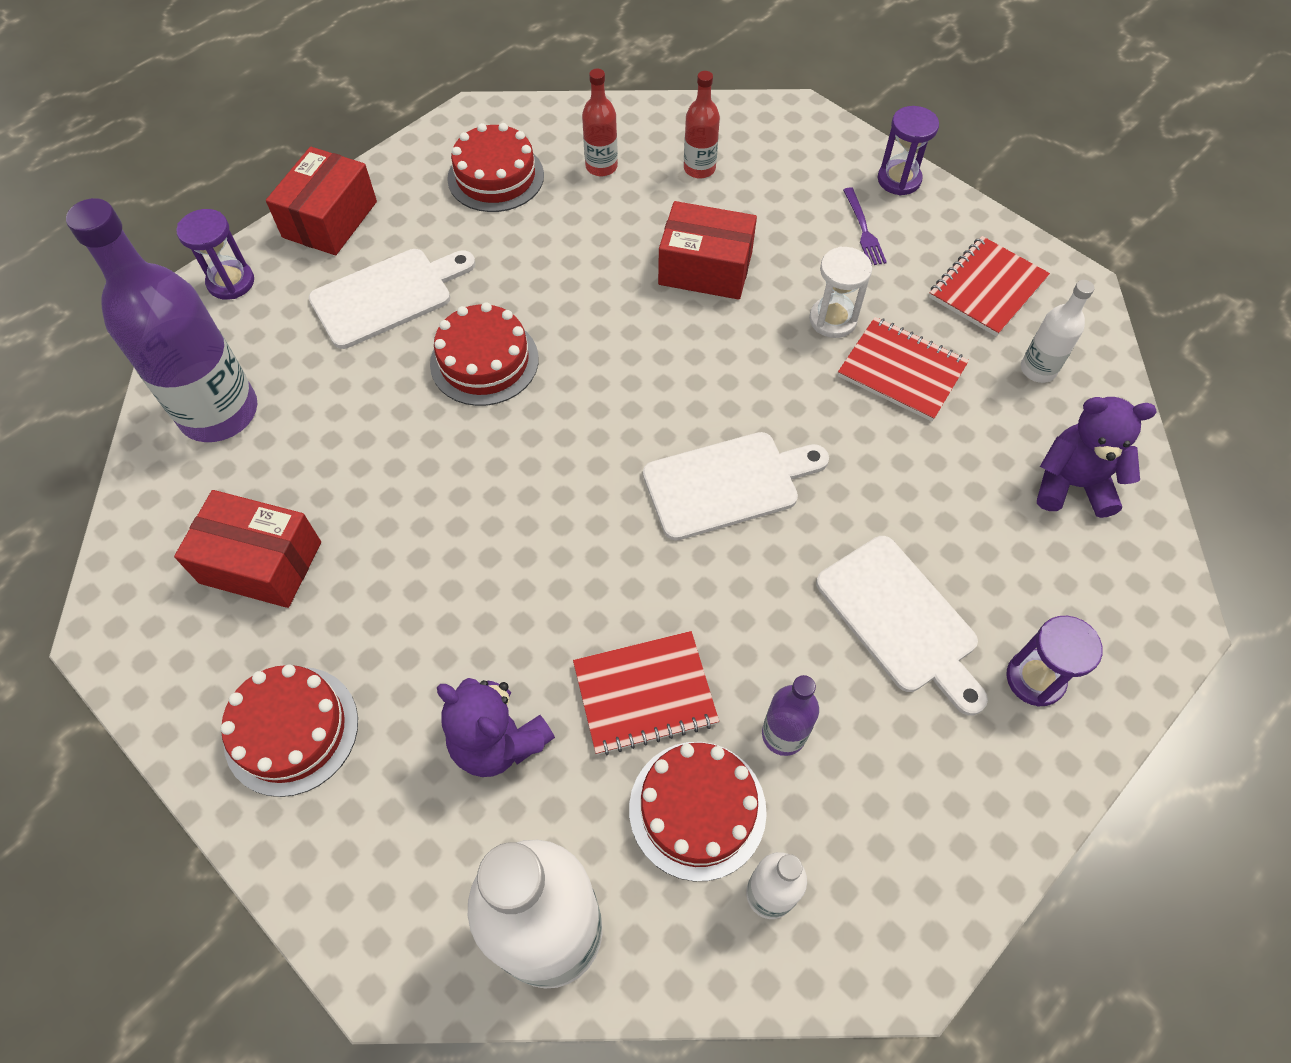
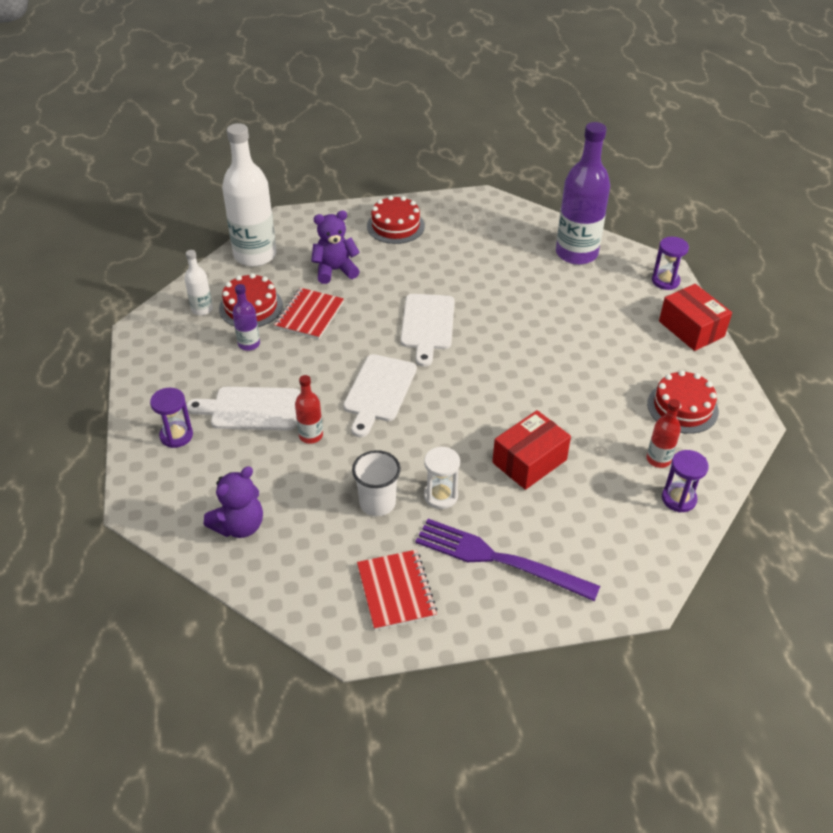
camera: 125 degrees right, 15 degrees down
red box [174,490,321,608] -> none
white cutting board [308,249,476,349] -> white cutting board moved to [400,294,455,367]
red cake [430,302,539,406] -> none
red bottle [684,71,720,179] -> red bottle moved to [295,375,323,444]
red notebook [838,317,969,421] -> white cup [352,450,401,516]
purple fork [843,187,887,265] -> purple fork [415,519,600,602], size x2.24
purple hourglass [878,106,939,196] -> purple hourglass moved to [662,450,709,513]
white bottle [1021,280,1094,383] -> none

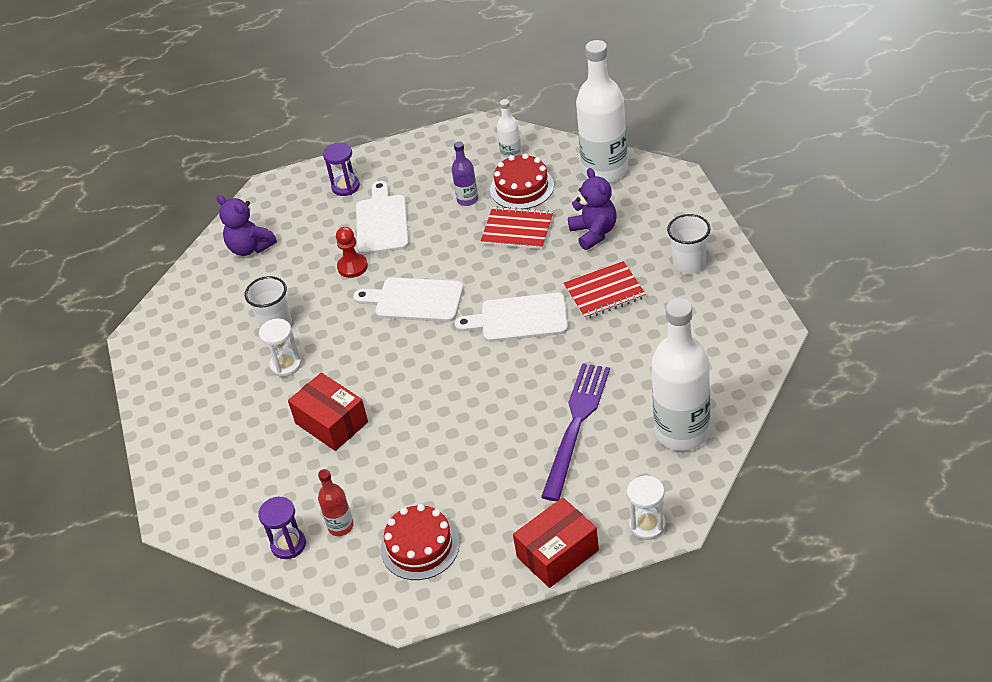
camera: 90 degrees right, 0 degrees up
red bottle [295,375,323,444] -> red pawn [336,227,368,278]
red notebook [357,550,437,630] -> red notebook moved to [563,261,646,319]
red cake [367,196,425,244] -> white cup [667,214,711,274]
purple fork [415,519,600,602] -> purple fork moved to [541,363,610,501]
purple bottle [556,122,610,265] -> white bottle [651,298,710,451]
purple hourglass [652,237,689,290] -> white hourglass [627,475,666,540]

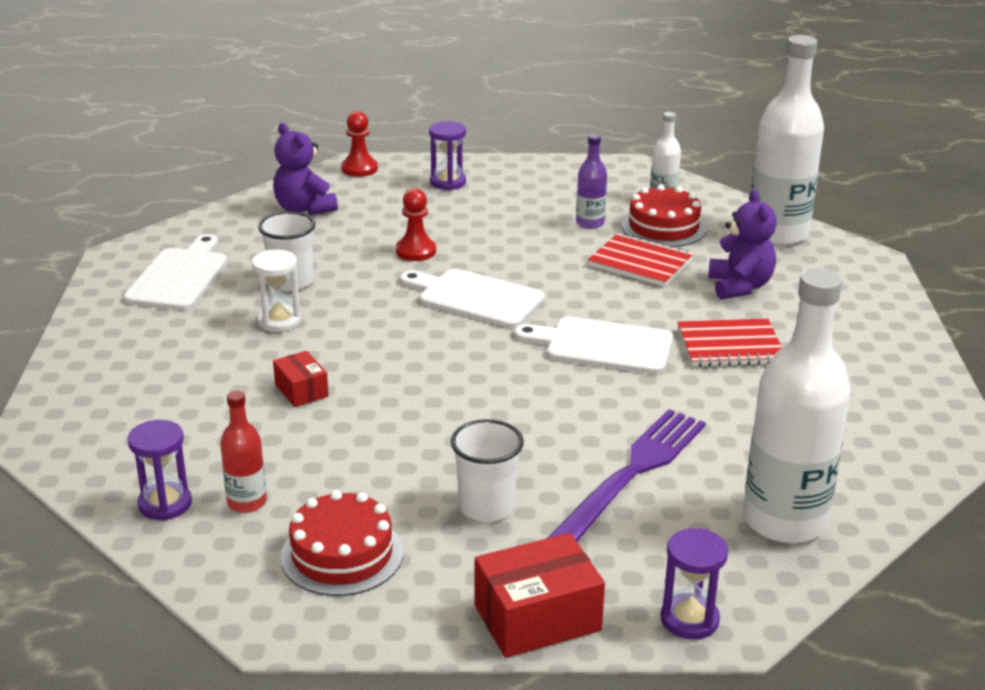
camera: 10 degrees right, 15 degrees down
red box [288,372,368,451] -> red box [273,351,329,407], size x0.57
white cutting board [356,181,409,255] -> white cutting board moved to [124,234,228,310]
white hourglass [627,475,666,540] -> purple hourglass [661,528,728,639]
white cup [667,214,711,274] -> white cup moved to [451,419,524,522]
none -> red pawn [341,111,378,177]

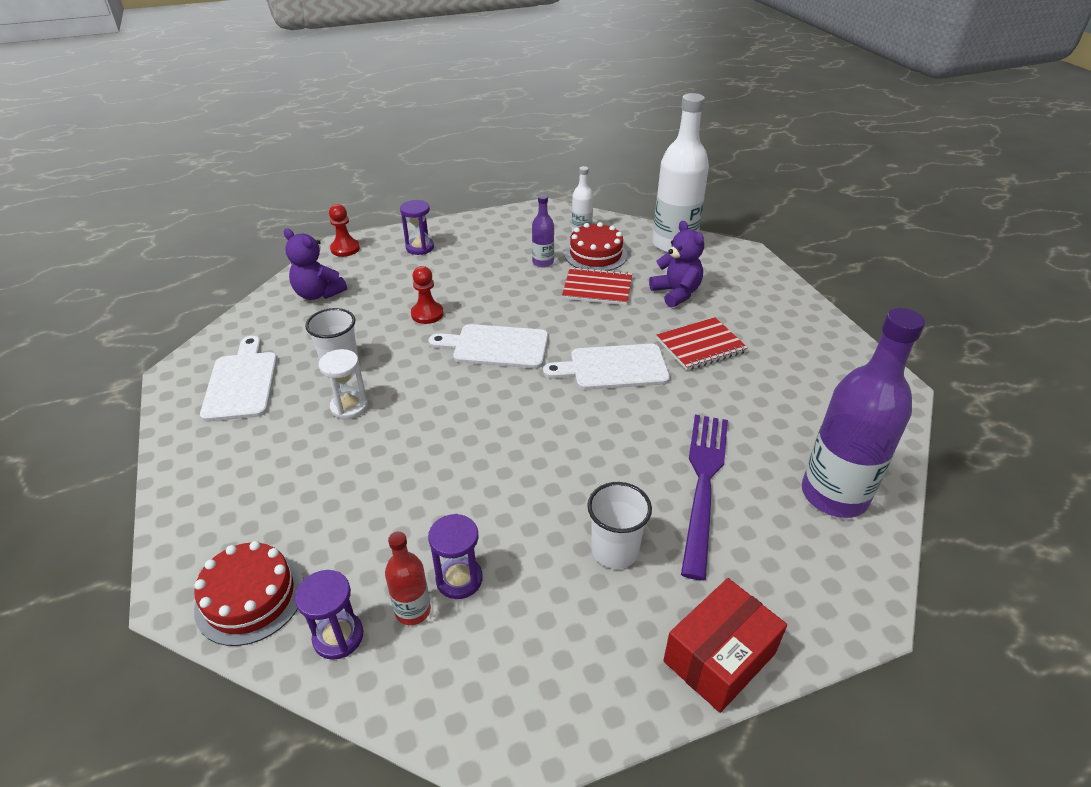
camera: 20 degrees left, 10 degrees up
red box [273,351,329,407] -> none
red cake [280,490,403,596] -> red cake moved to [194,541,303,646]
purple hourglass [661,528,728,639] -> purple hourglass moved to [428,514,483,599]
white bottle [743,268,851,544] -> purple bottle [802,308,925,518]

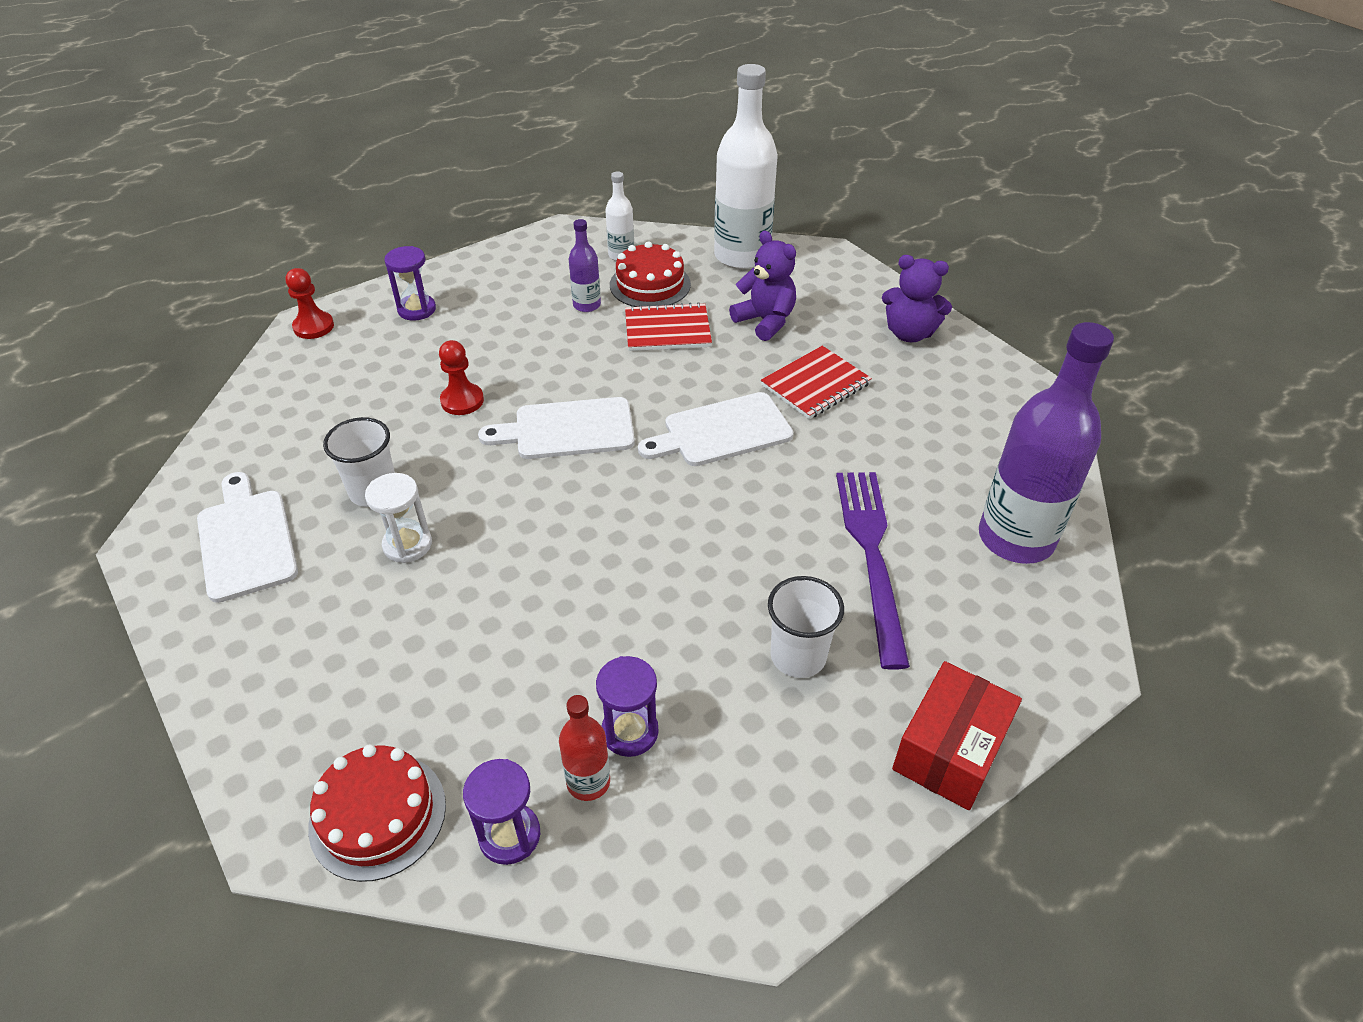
camera: 15 degrees left, 5 degrees up
purple teddy bear [284,228,347,300] -> purple teddy bear moved to [882,255,952,342]

